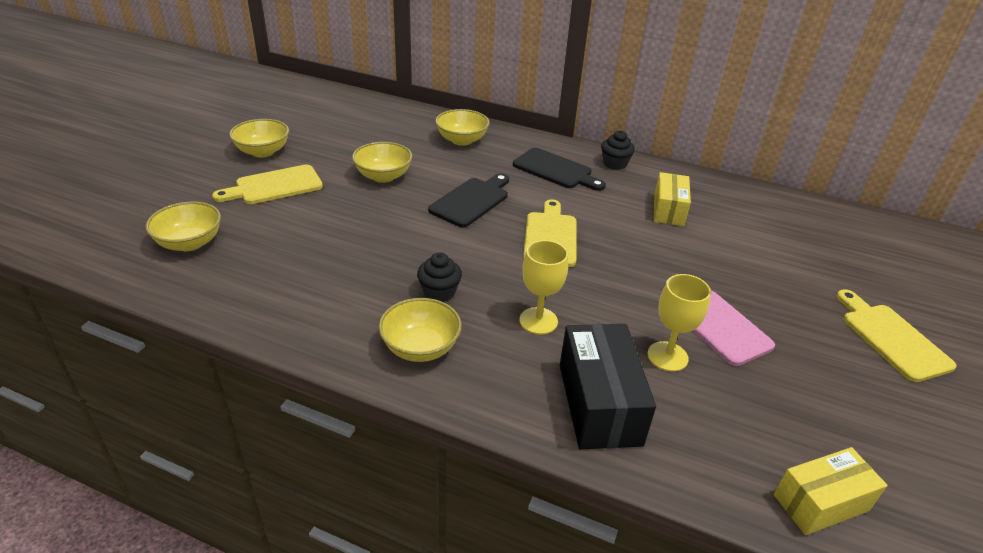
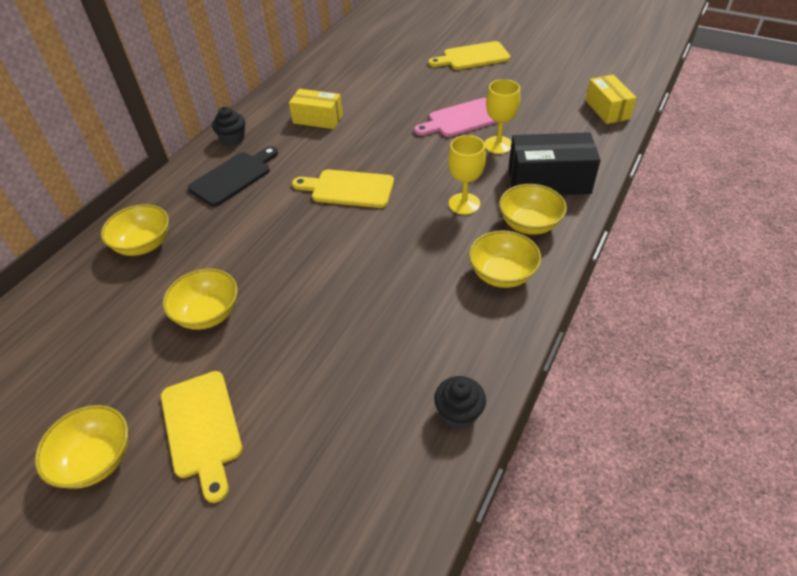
camera: 80 degrees left, 10 degrees up
yellow bowl [146,202,221,251] -> yellow bowl moved to [499,184,567,235]
black cupcake [417,252,462,302] -> black cupcake moved to [434,376,486,429]
black cutting board [428,173,509,227] -> none

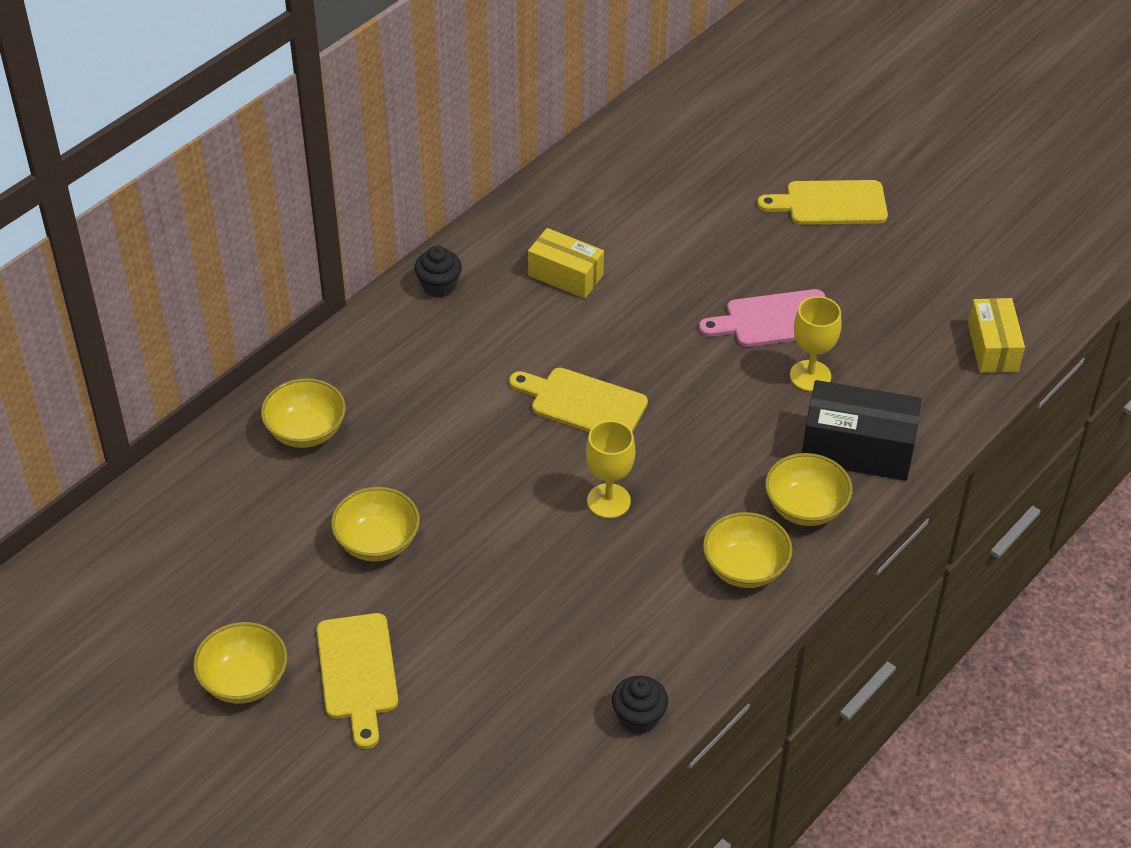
camera: 10 degrees right, 0 degrees up
black cutting board [188,146,278,207] -> none
yellow goblet [448,135,486,215] -> yellow goblet moved to [586,421,636,518]

